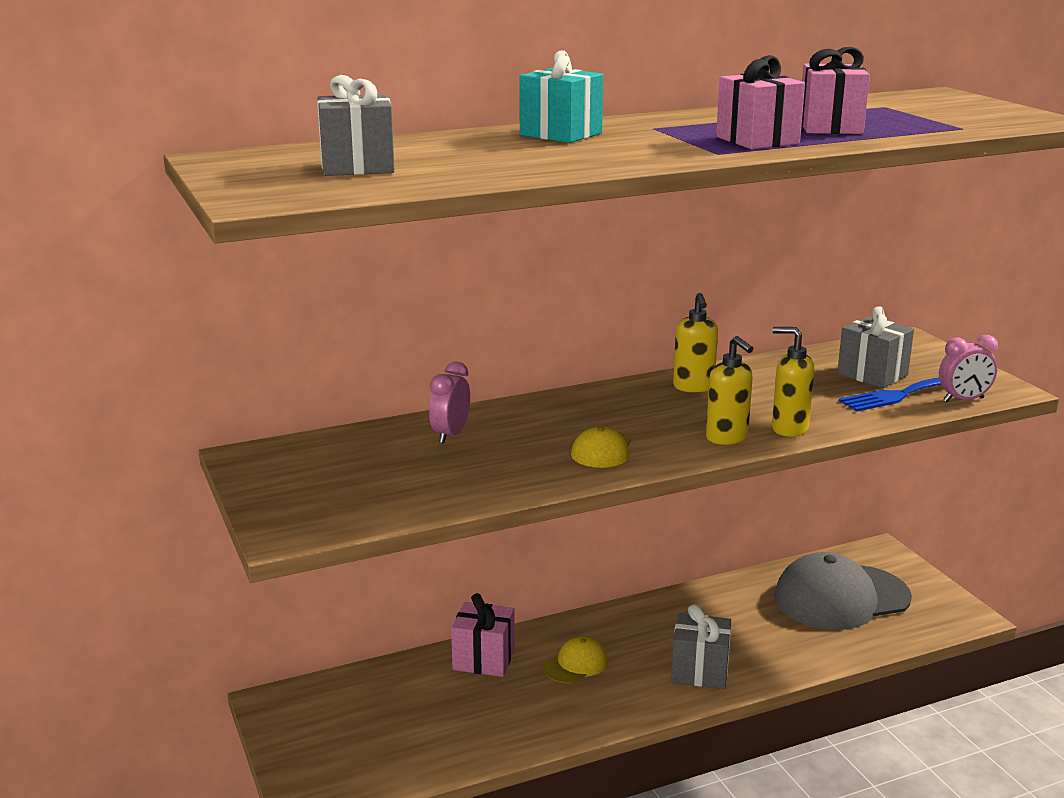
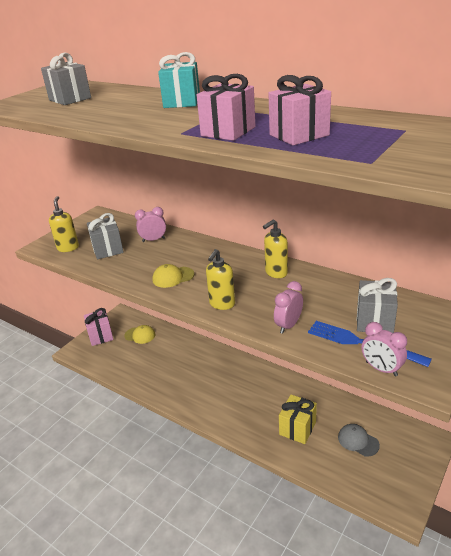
camera: 60 degrees right, 10 degrees up
pink gift [451,593,515,677] -> pink gift moved to [84,308,114,346]
yellow cap [543,636,608,683] -> yellow cap moved to [124,325,155,344]
grey gift [671,604,731,689] -> grey gift moved to [87,213,124,259]
yellow soap dispenser [772,327,814,437] -> yellow soap dispenser moved to [49,196,79,252]
grey cap [774,552,912,630] -> grey cap [338,424,380,457], size x0.47
none -> pink clock [274,281,303,334]
none -> yellow gift [279,395,317,444]

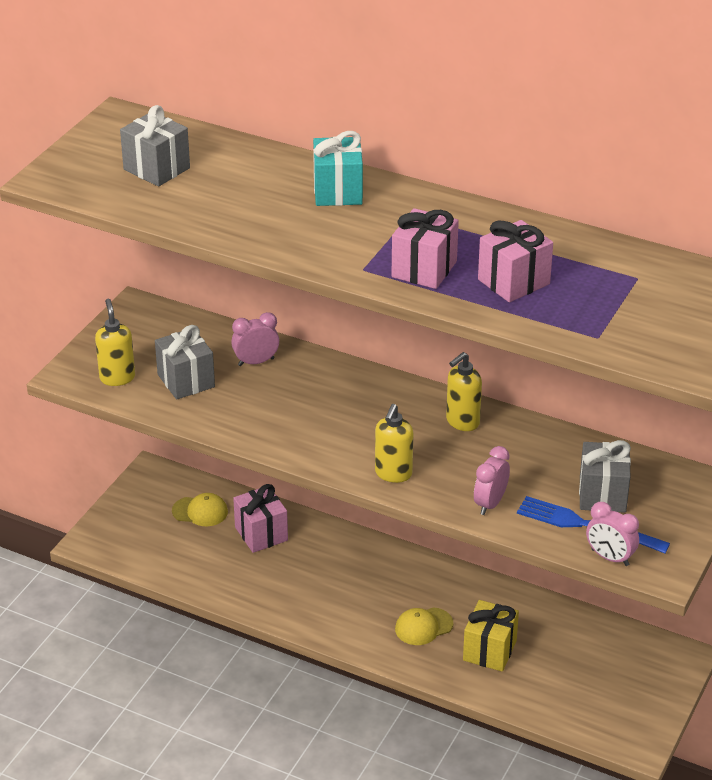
camera: 10 degrees left, 5 degrees up
pink gift [84,308,114,346] -> pink gift moved to [233,484,288,553]
yellow cap [152,264,194,288] -> yellow cap moved to [395,607,453,645]
grey cap [338,424,380,457] -> none

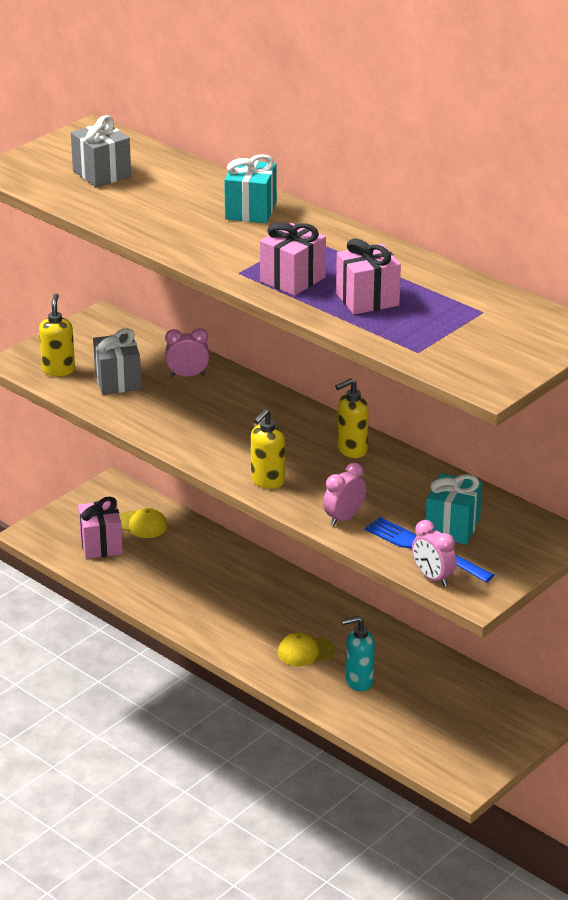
camera: 15 degrees right, 5 degrees down
pink gift [233,484,288,553] -> pink gift moved to [78,497,123,559]
yellow gift [463,600,519,672] -> turquoise soap dispenser [342,616,375,691]
grey gift [579,440,631,513] -> turquoise gift [426,474,482,545]

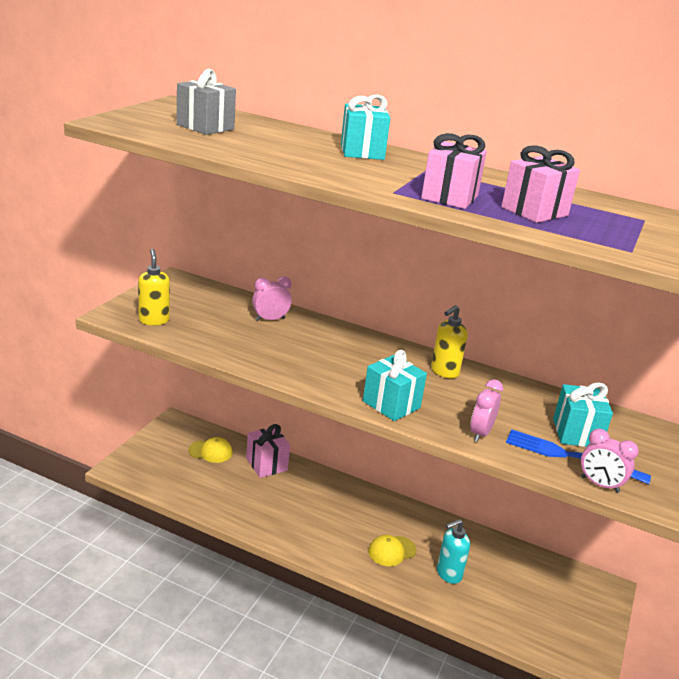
camera: 20 degrees left, 5 degrees down
pink gift [78,497,123,559] -> pink gift moved to [246,424,290,478]
grey gift [93,328,141,395] -> none
yellow soap dispenser [251,409,285,489] -> turquoise gift [363,350,427,421]

